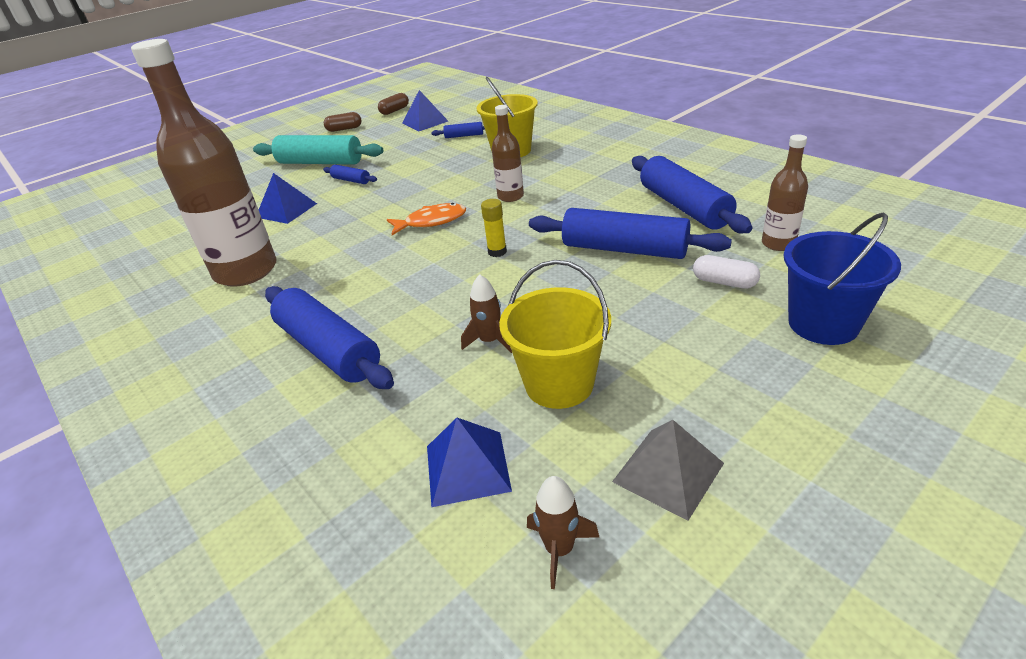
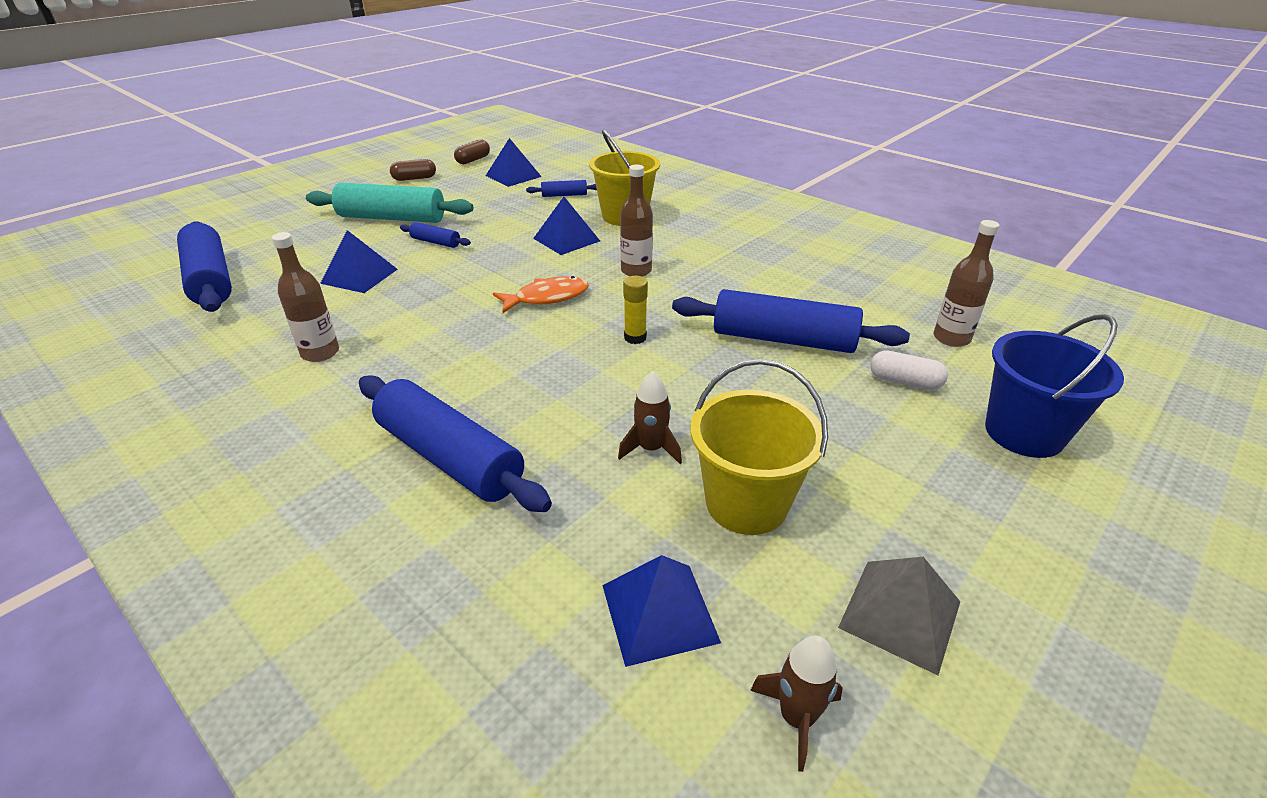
camera: 10 degrees left, 0 degrees up
brown bottle [131,39,277,287] -> brown bottle [272,232,339,362], size x0.47
blue rolling pin [632,156,753,233] -> blue rolling pin moved to [177,221,232,312]
none -> blue pyramid [533,197,600,255]

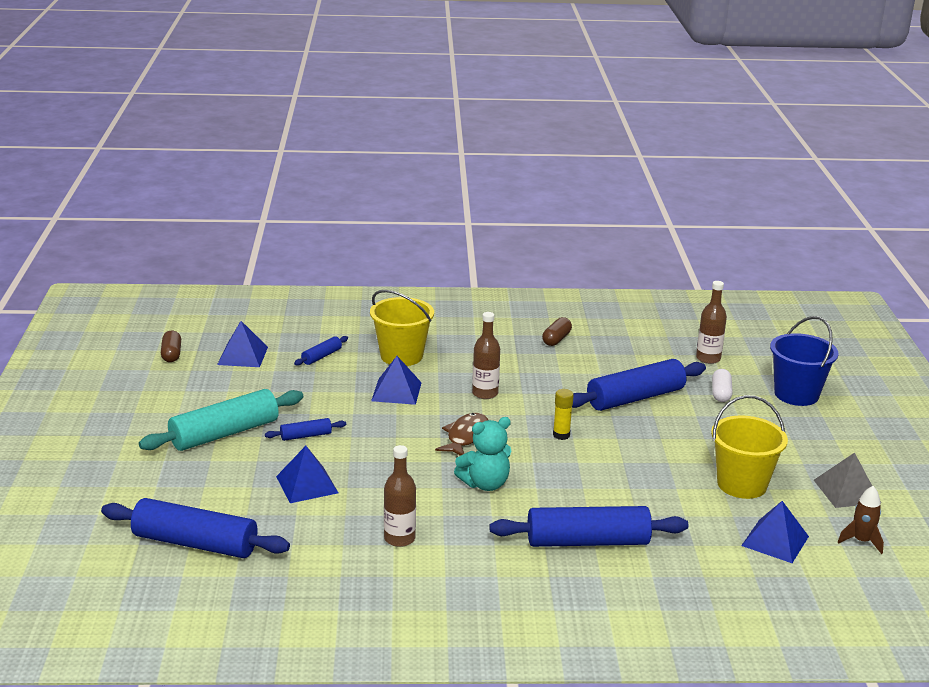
camera: 45 degrees left, 10 degrees down
brown capsule [390,159,436,181] -> brown capsule moved to [542,317,572,346]
orange fish [493,276,589,313] -> brown fish [435,413,488,456]
brown rocket [618,371,682,464] -> none
white capsule [870,350,948,390] -> white capsule turned 60 degrees counterclockwise [712,369,733,402]
none -> turquoise teddy bear [454,417,511,491]

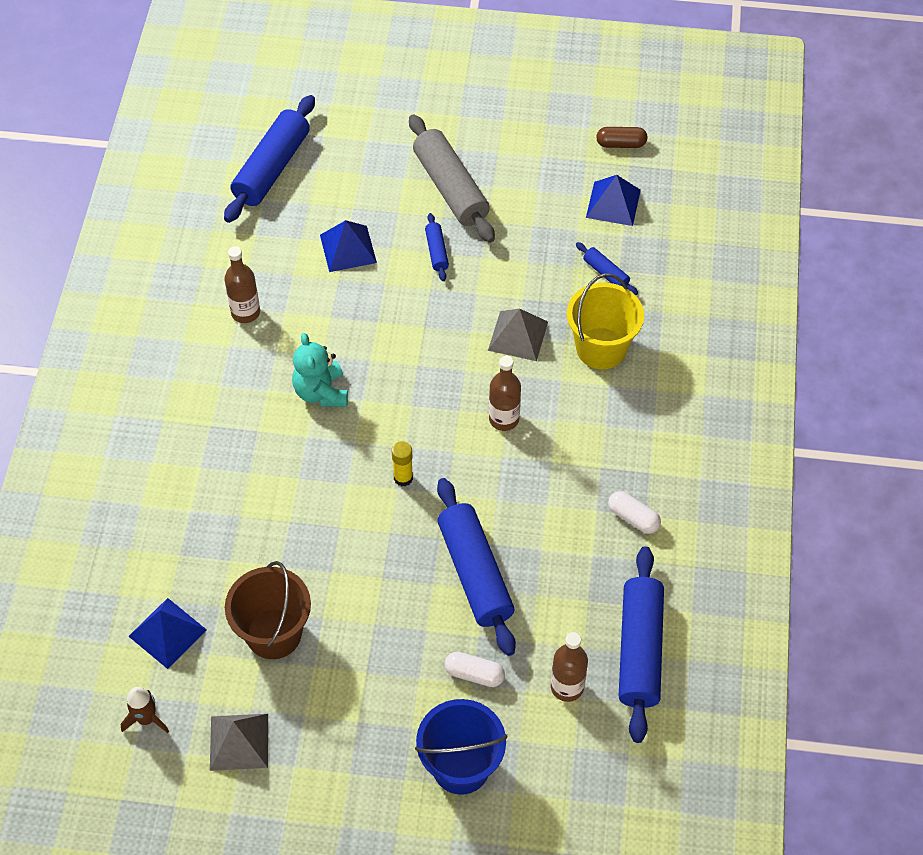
camera: 100 degrees right, 30 degrees up
turquoise rolling pin [139,389,303,451] -> grey rolling pin [409,114,495,243]
blue pyramid [371,356,422,405] -> grey pyramid [488,309,548,361]
brown fish [435,413,488,456] -> none
blue rolling pin [490,506,688,547] -> blue rolling pin moved to [619,546,664,743]
brown capsule [542,317,572,346] -> white capsule [608,491,661,534]
yellow bucket [711,395,788,499] -> brown bucket [225,561,311,659]

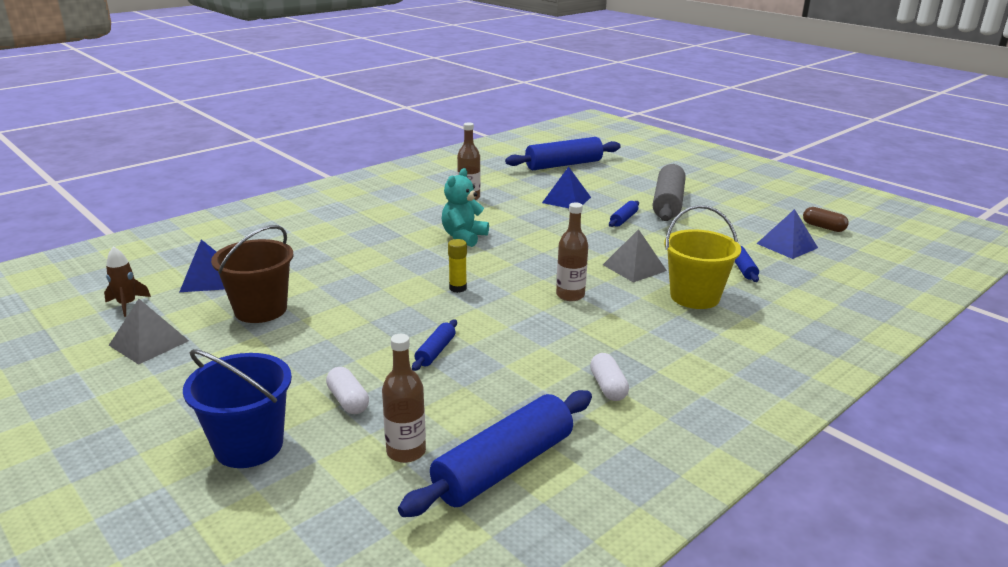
camera: 40 degrees right, 30 degrees down
blue rolling pin [437,478,516,656] -> blue rolling pin [412,319,457,371], size x0.46

